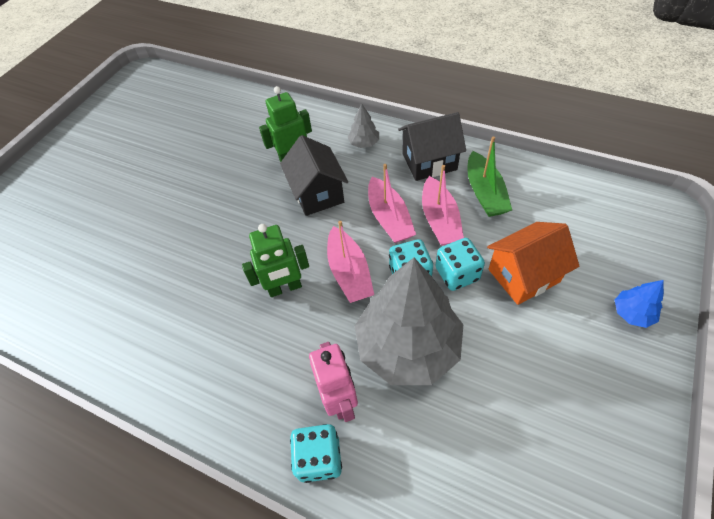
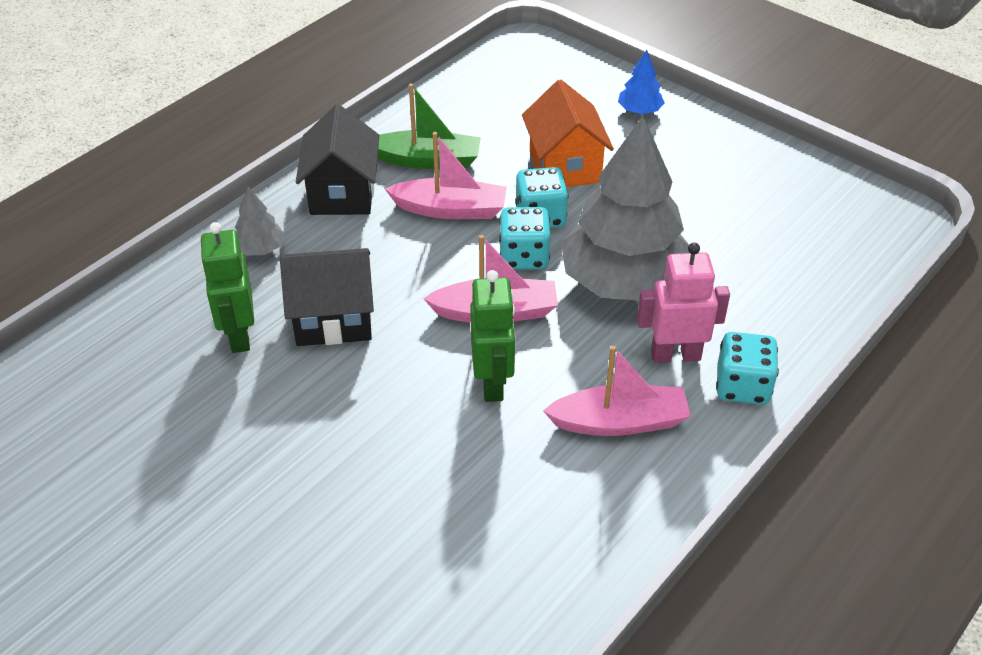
camera: 80 degrees left, 10 degrees down
pink boat [368,164,416,243] -> pink boat moved to [543,346,691,436]

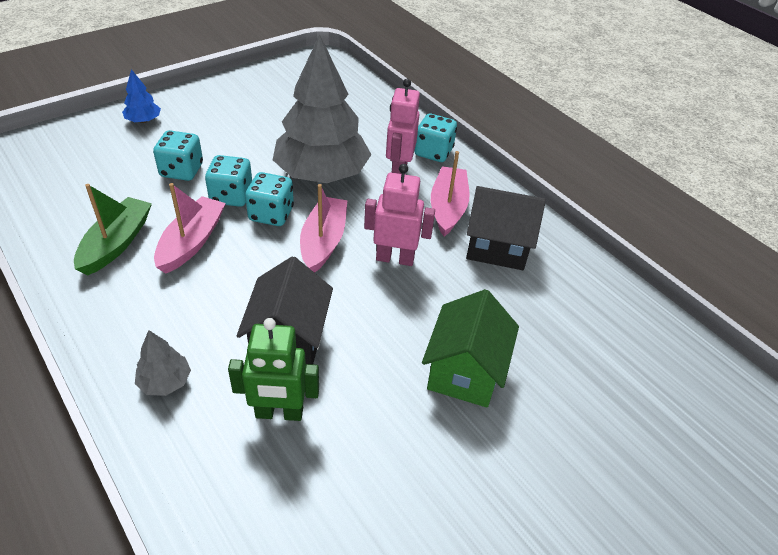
camera: 80 degrees left, 0 degrees up
black house [296,104,379,215] -> black house moved to [466,186,546,270]
green robot [470,270,515,402] -> pink robot [364,164,435,266]
orange house [522,80,614,187] -> turquoise dice [153,130,203,181]
none -> green house [422,289,519,408]

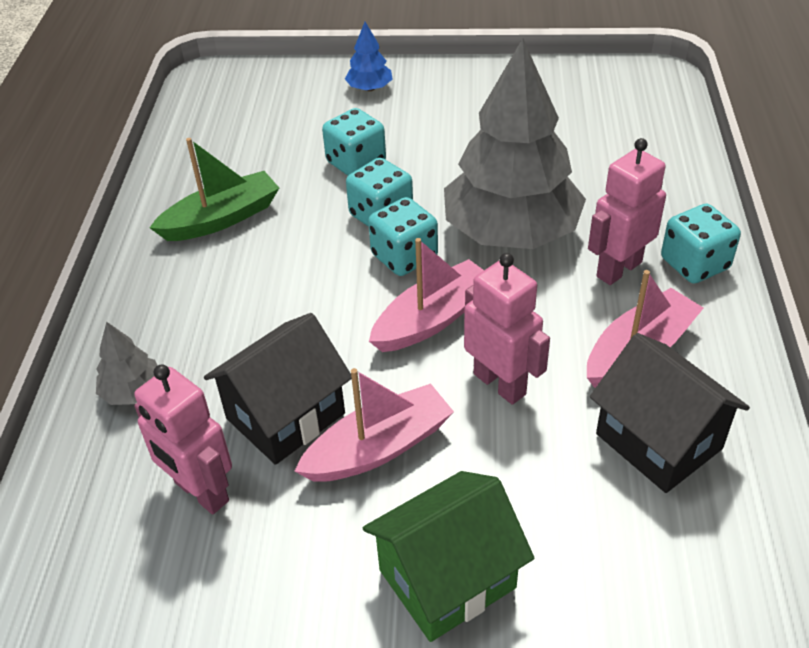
camera: 45 degrees right, 0 degrees up
pink boat [154,183,226,273] -> pink boat moved to [294,368,454,482]
green robot [228,318,319,421] -> pink robot [134,364,232,514]

